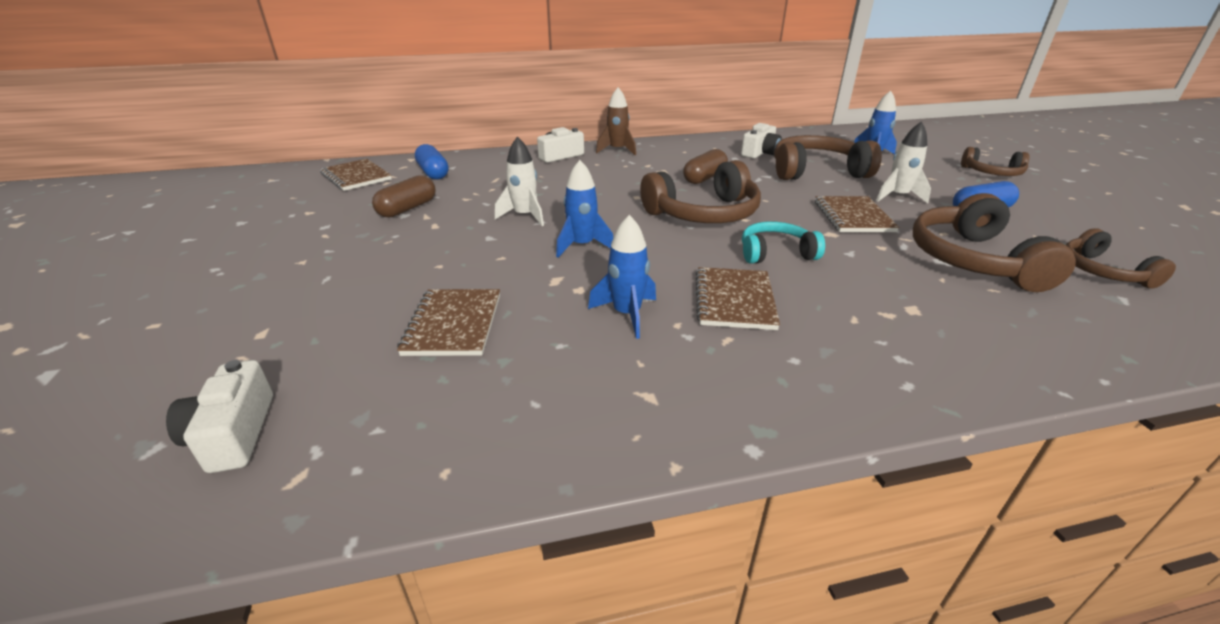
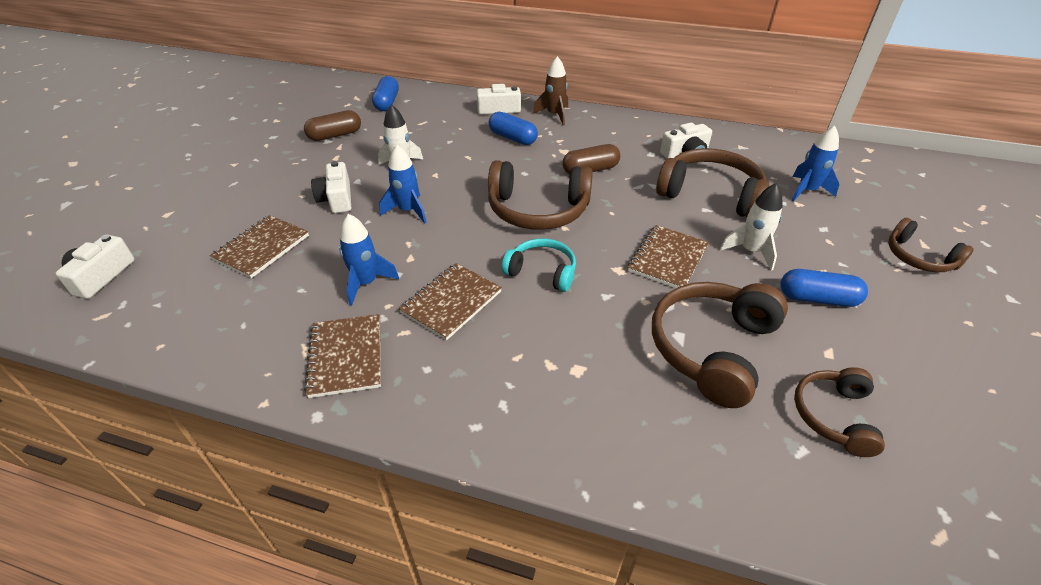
camera: 30 degrees right, 10 degrees up
brown notebook [320,159,392,191] -> brown notebook moved to [304,314,381,398]
none -> white camera [311,161,351,213]
none -> blue capsule [489,112,538,145]

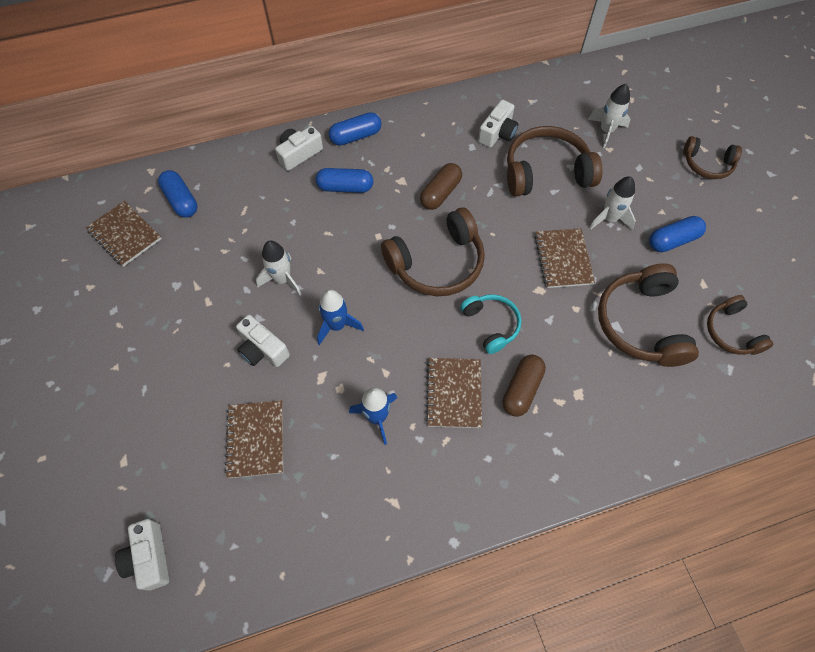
camera: 35 degrees left, 20 degrees up
brown capsule [304,110,361,141] -> brown capsule moved to [503,355,546,417]
brown notebook [304,314,381,398] -> brown notebook moved to [86,201,162,267]
turquoise headphones [502,238,576,292] -> turquoise headphones turned 75 degrees clockwise [460,294,522,354]
brown rocket [533,56,568,125] -> blue capsule [329,112,381,146]
blue rocket [791,126,839,202] -> white rocket [588,84,630,148]

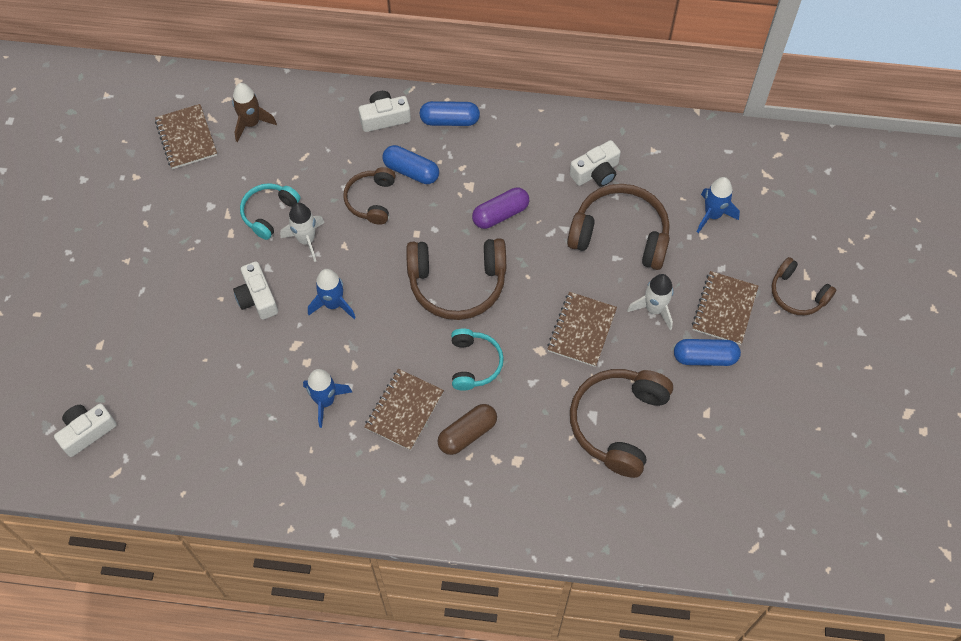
camera: 25 degrees right, 0 degrees up
white camera [115,519,169,591] -> white camera turned 45 degrees clockwise [54,403,117,457]
blue capsule [158,170,197,218] -> brown rocket [232,83,277,142]
brown notebook [225,400,283,478] -> brown notebook moved to [692,271,758,345]
brown capsule [420,163,462,210] -> purple capsule [472,188,529,229]
white rocket [588,84,630,148] -> blue rocket [697,177,740,233]
brown headphones [707,295,773,355] -> brown headphones moved to [343,167,396,225]
none -> turquoise headphones [240,183,300,240]

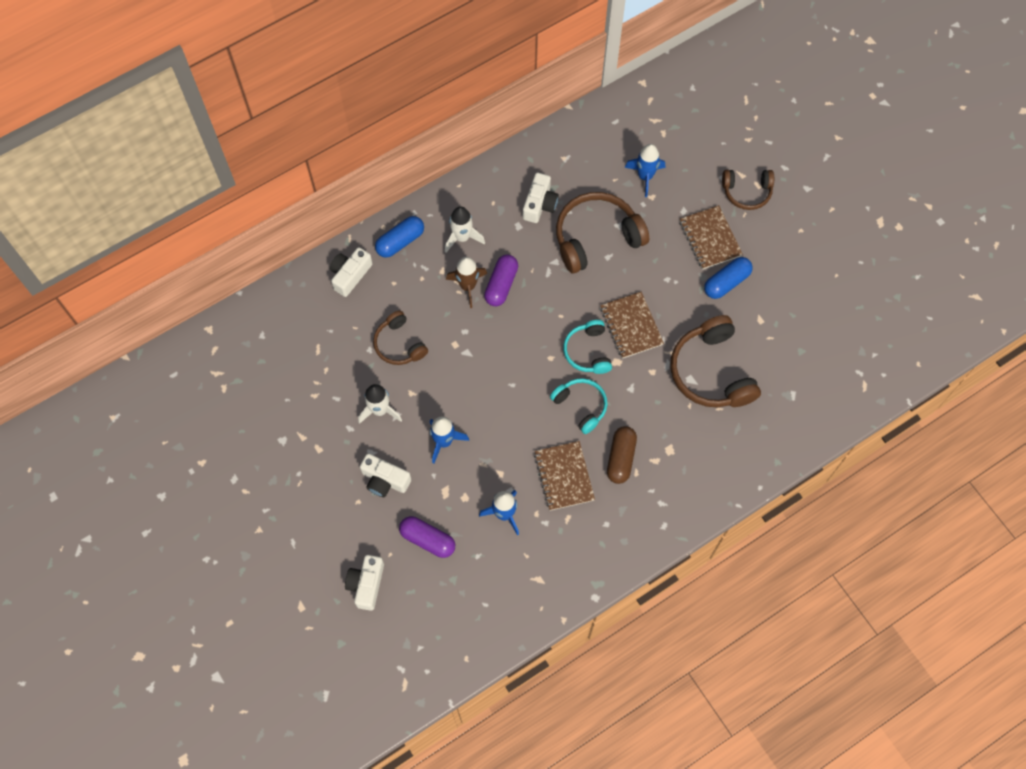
camera: 40 degrees left, 5 degrees up
white camera [54,403,117,457] -> white camera moved to [345,555,384,611]
brown notebook [155,104,217,169] -> none
brown rocket [232,83,277,142] -> brown rocket moved to [446,257,487,308]
turquoise headphones [240,183,300,240] -> turquoise headphones moved to [563,320,612,374]
blue capsule [382,145,439,184] -> none
brown headphones [406,238,506,320] -> none
white rocket [627,274,674,330] -> white rocket moved to [445,206,485,253]
none -> purple capsule [399,516,455,558]

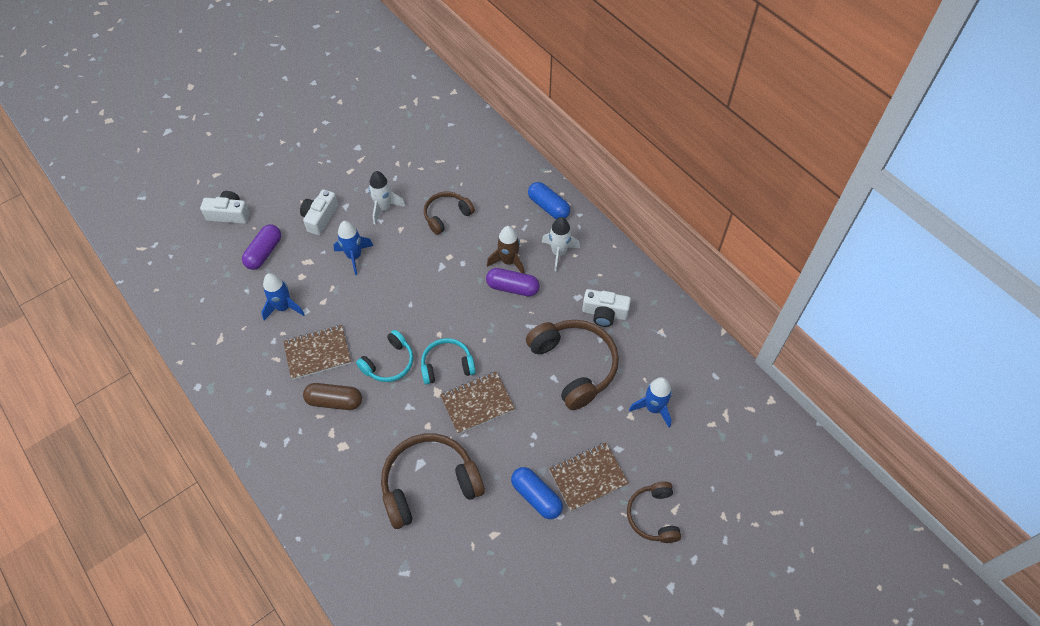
camera: 85 degrees right, 10 degrees down
white camera [330,247,373,297] -> none

